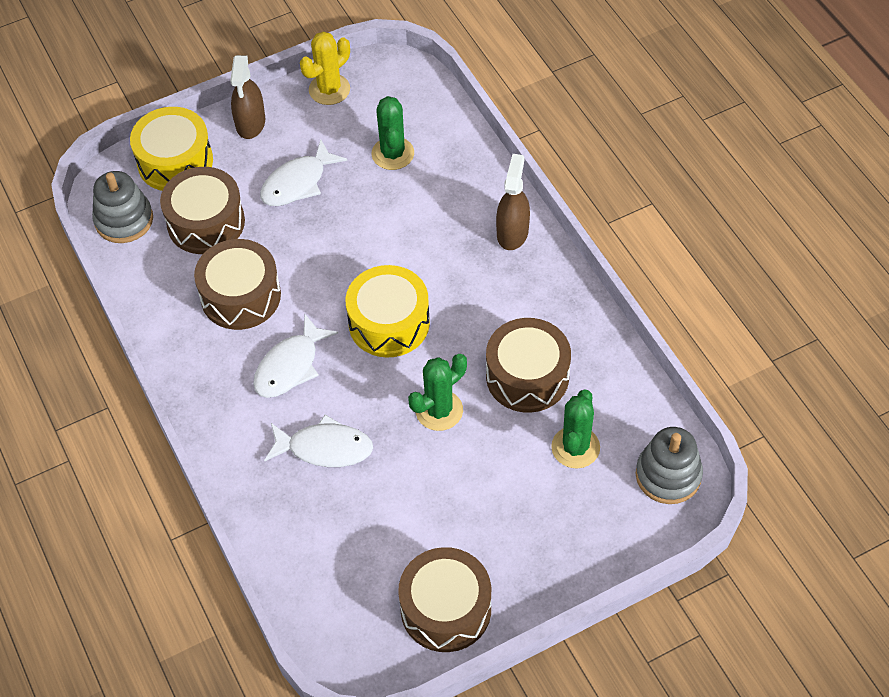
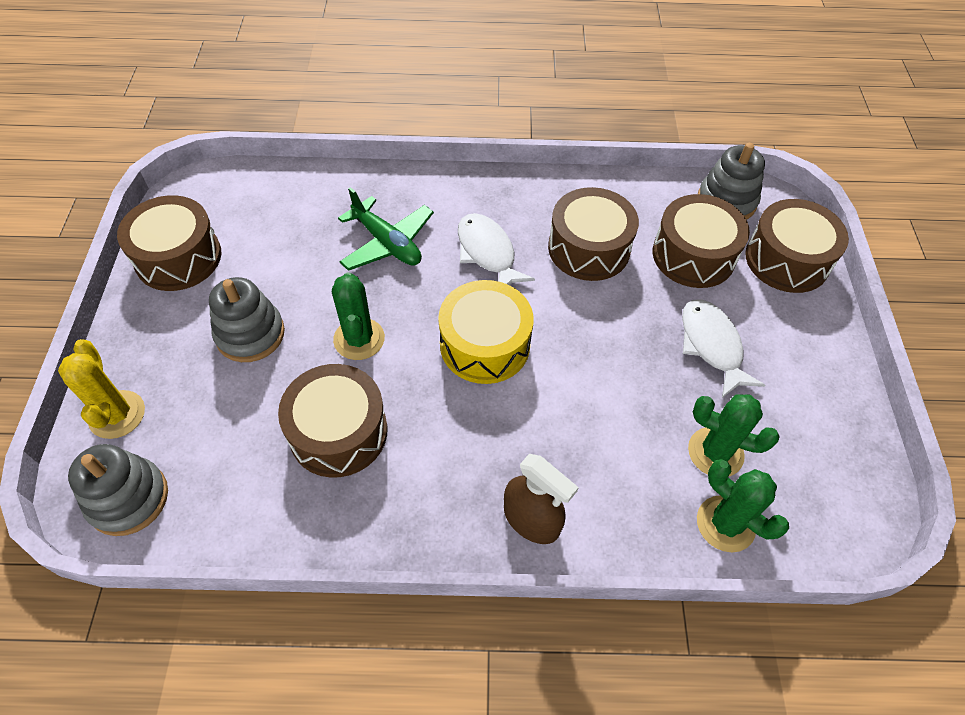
camera: 115 degrees right, 0 degrees up
yellow drum [130,107,213,191] -> brown drum [745,199,849,293]
brown spray bottle [230,55,265,139] -> none
white fish [264,415,373,467] -> green plane [338,187,434,271]
yellow cactus [300,32,350,105] -> yellow cactus moved to [58,339,145,439]
green cactus [551,389,600,469] -> green cactus moved to [697,459,789,552]
none -> grey stacking toy [209,277,285,362]

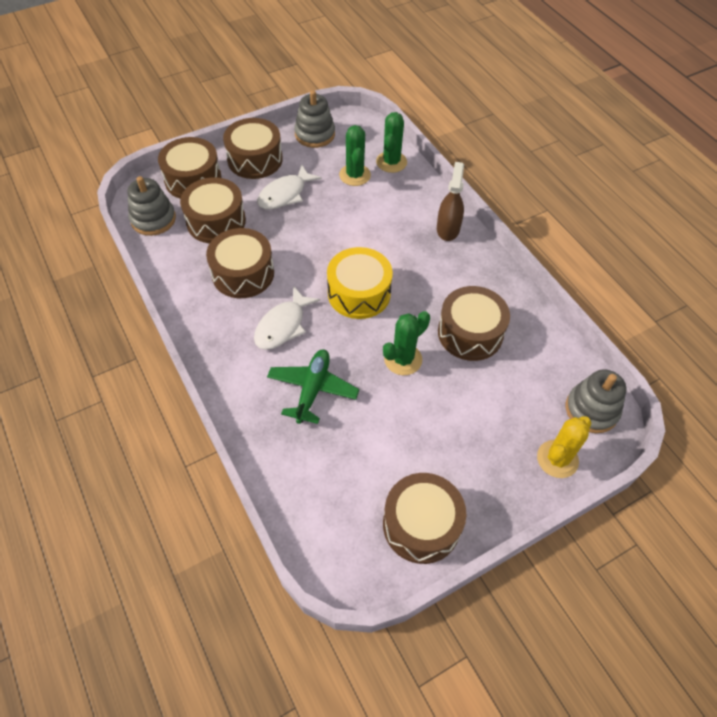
camera: 120 degrees left, 0 degrees up
grey stacking toy [209,277,285,362] -> grey stacking toy moved to [294,90,335,148]
none -> brown drum [223,118,283,179]

